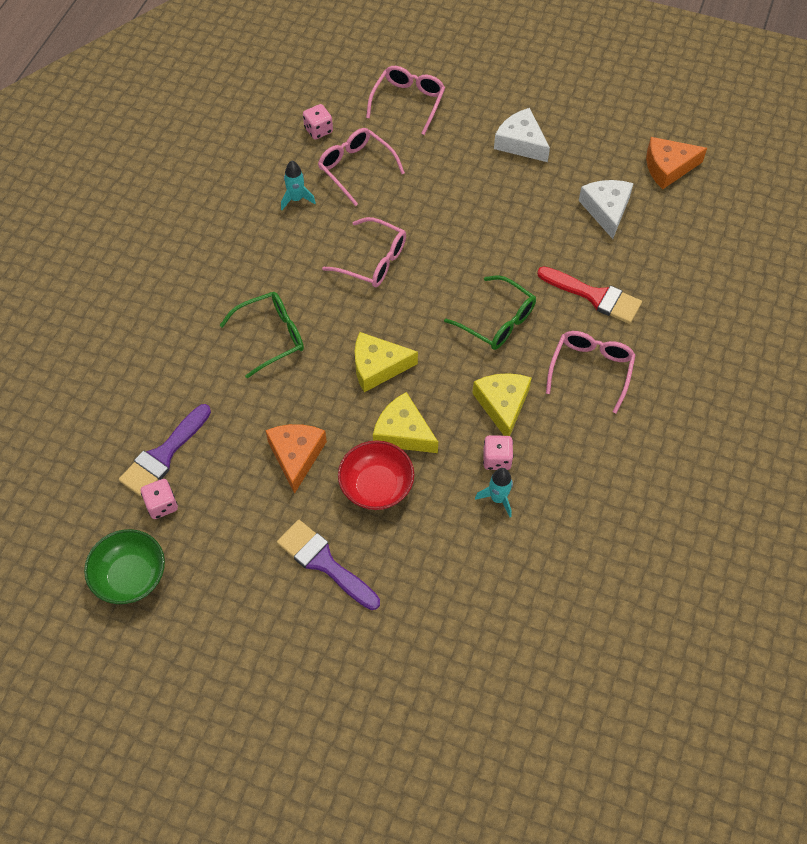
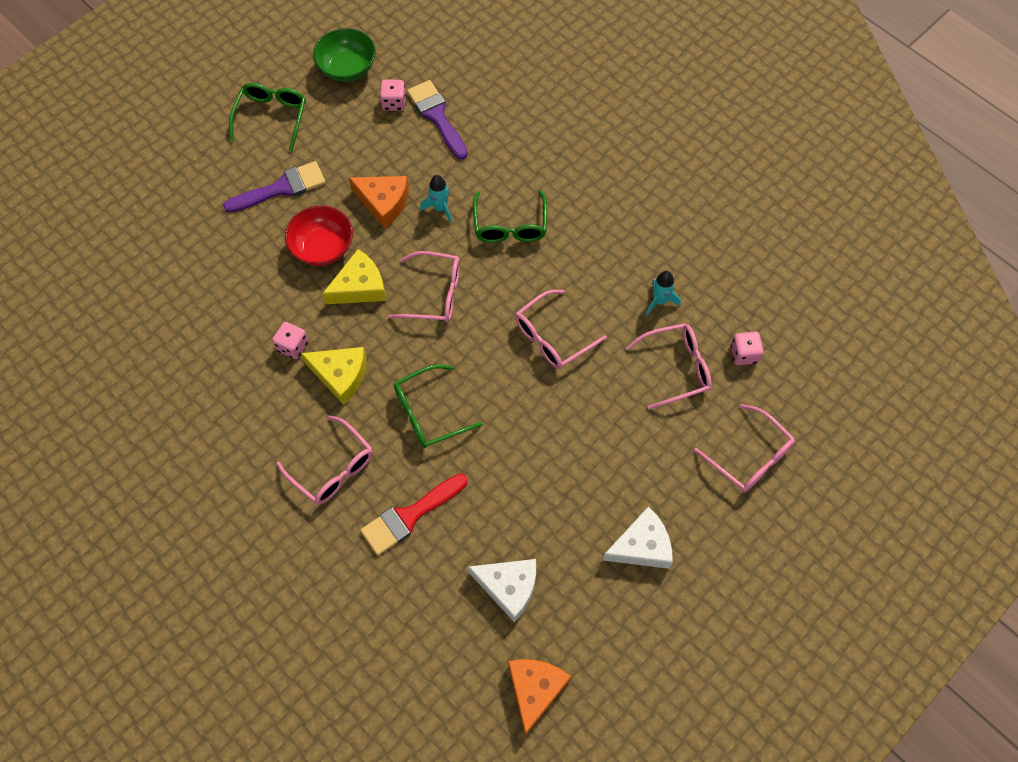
camera: 115 degrees right, 5 degrees up
yellow cheese [355,332,418,392] -> pink glasses [388,251,460,322]
turquoise rocket [475,468,513,517] -> turquoise rocket moved to [420,175,452,223]
none -> green glasses [229,83,306,152]

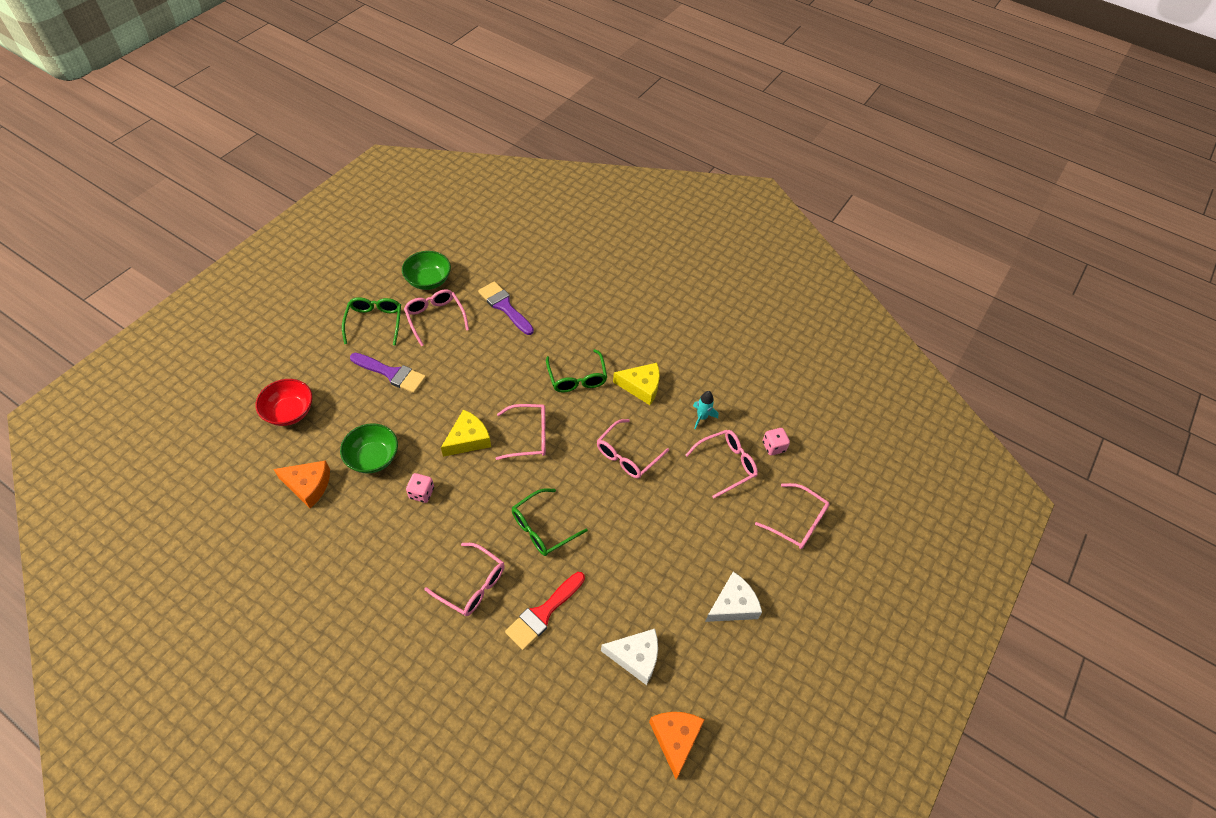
camera: 15 degrees left, 10 degrees down
purple brush [223,161,326,213] -> purple brush turned 60 degrees clockwise [350,353,426,393]
red bowl [285,206,353,266] -> red bowl moved to [255,379,312,426]
yellow cheese [301,347,366,405] -> yellow cheese moved to [613,363,660,405]
orange cheese [348,176,409,228] -> orange cheese moved to [273,460,330,508]
pink dice [380,80,406,111] -> none
turquoise rocket [420,175,452,223] -> none
none -> green bowl [340,423,398,474]
none -> pink glasses [404,290,469,346]

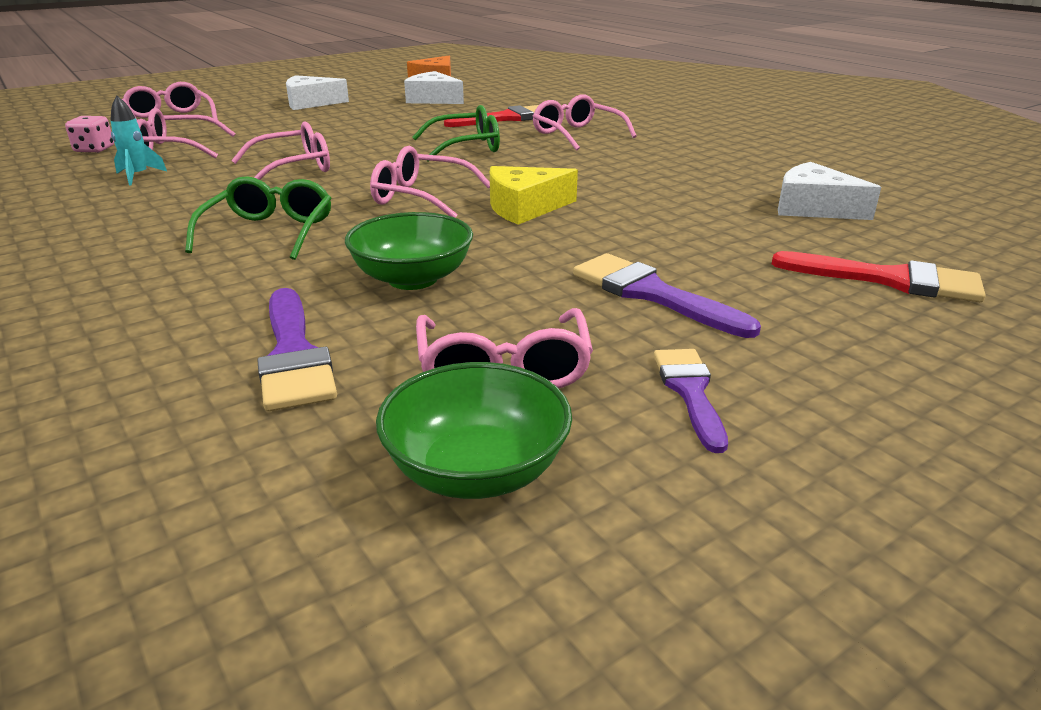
camera: 155 degrees left, 25 degrees down
red bowl [255,379,312,426] -> red brush [772,251,986,302]
orange cheese [273,460,330,508] -> white cheese [778,162,881,220]
green bowl [340,423,398,474] -> green bowl moved to [345,212,473,290]
green glasses [342,297,401,346] -> purple brush [654,349,728,453]
pink dice [406,473,434,503] -> none
yellow cheese [613,363,660,405] -> none

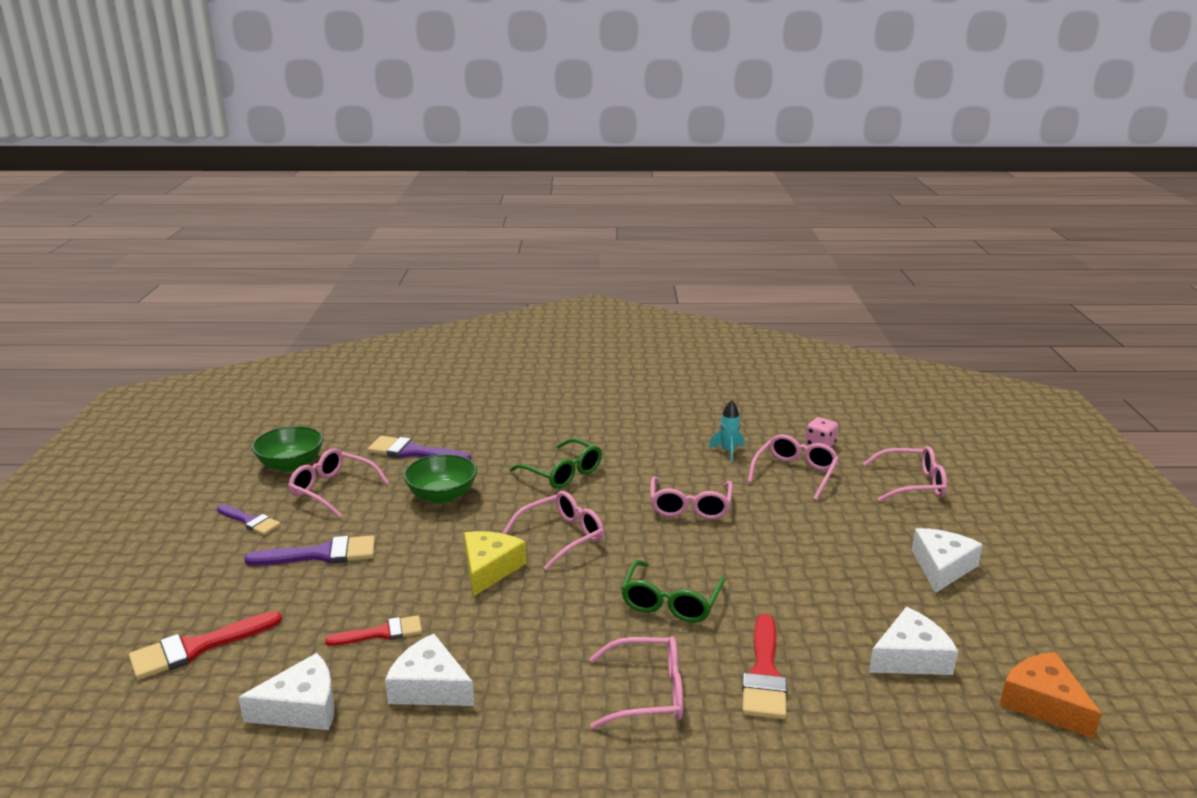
camera: 125 degrees right, 5 degrees down
none -> red brush [325,615,422,646]
none -> white cheese [385,634,475,706]

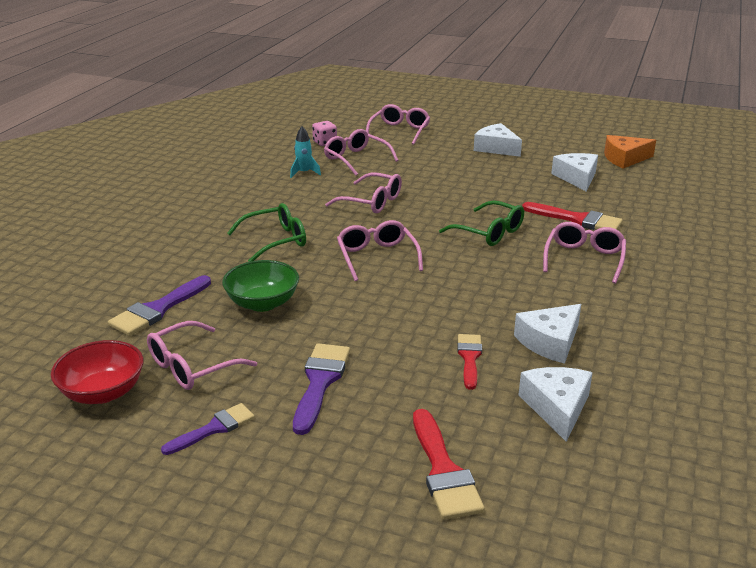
camera: 70 degrees left, 5 degrees up
green bowl [251,426,323,472] -> red bowl [51,340,143,404]
yellow cheese [464,531,526,597] -> none

